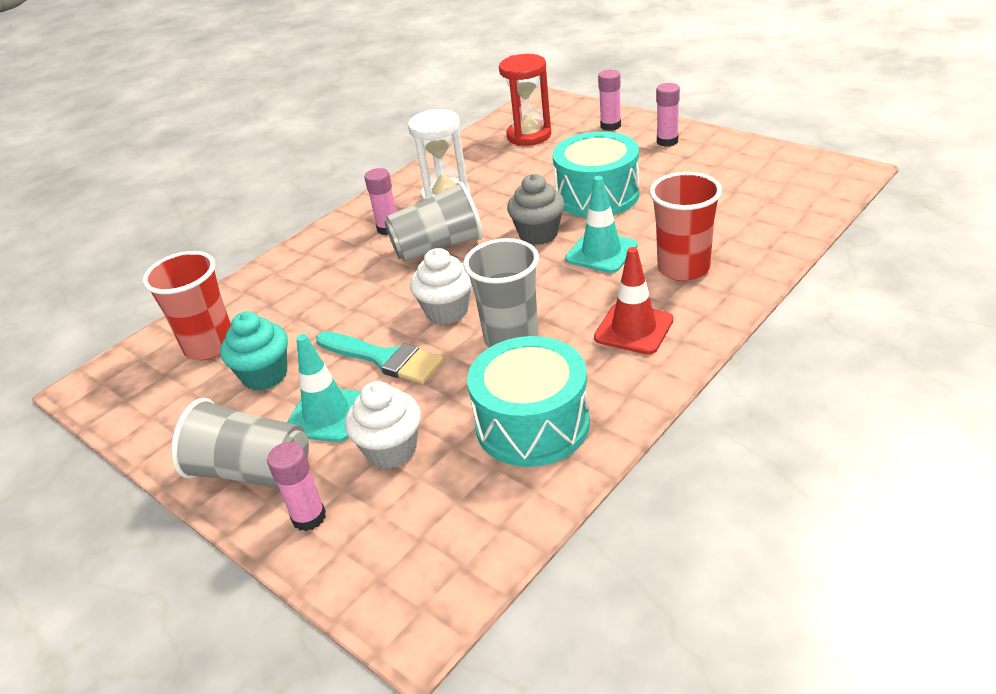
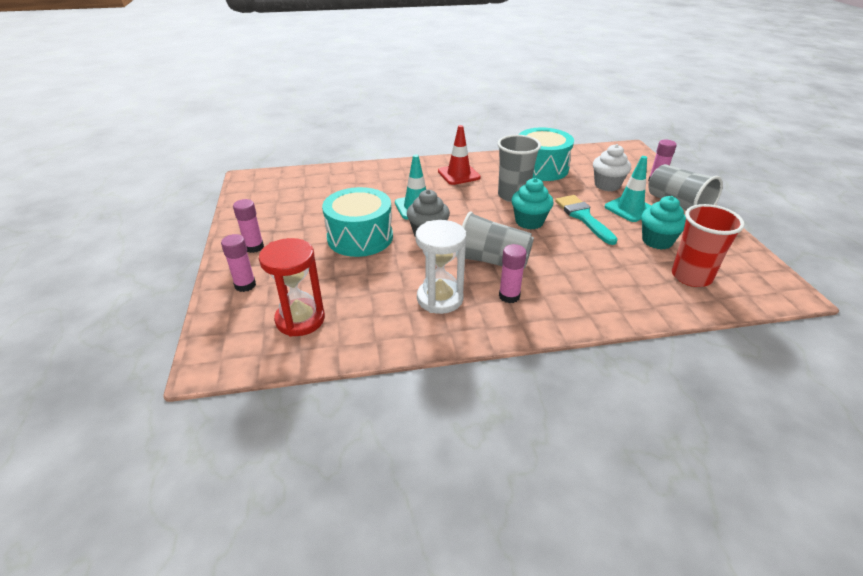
camera: 145 degrees left, 0 degrees up
white cupcake [410,248,472,325] -> turquoise cupcake [511,178,554,229]
red cup [650,172,722,281] -> none

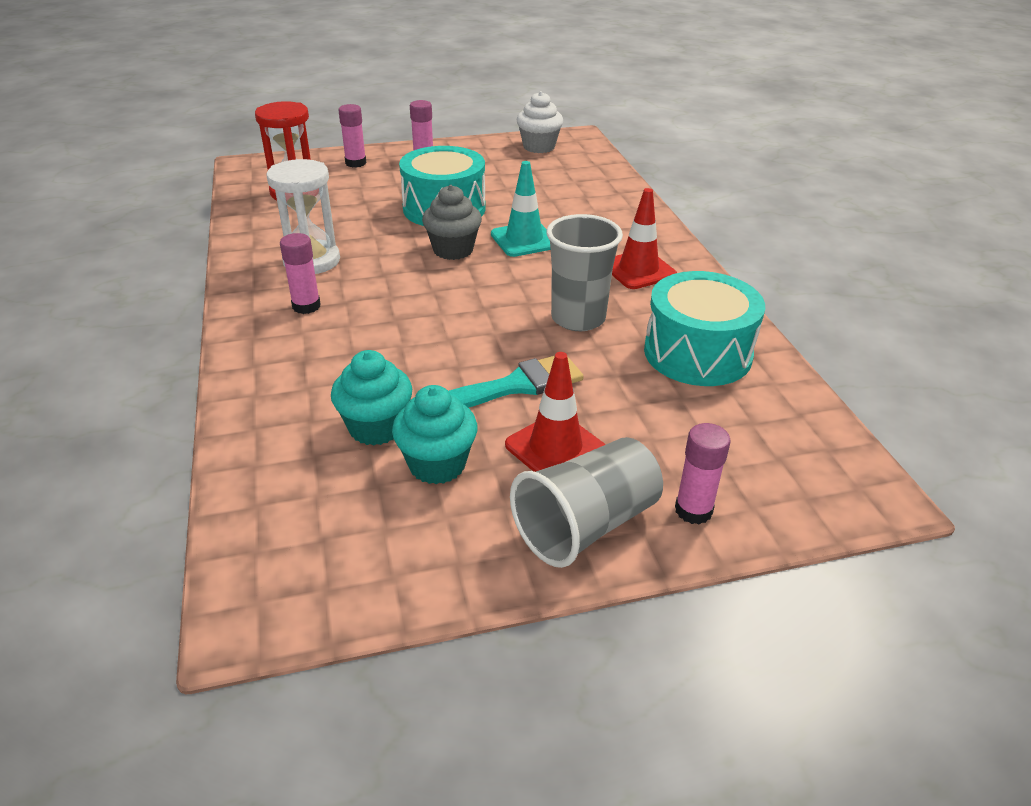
camera: 85 degrees right, 0 degrees up
grey cup [456,211,534,269] -> none
turquoise cupcake [511,178,554,229] -> turquoise cupcake moved to [331,350,412,446]
white cupcake [593,144,631,191] -> white cupcake moved to [516,91,563,153]
turquoise traffic cone [605,156,651,222] -> red traffic cone [505,352,605,472]
red cup [672,204,745,287] -> none

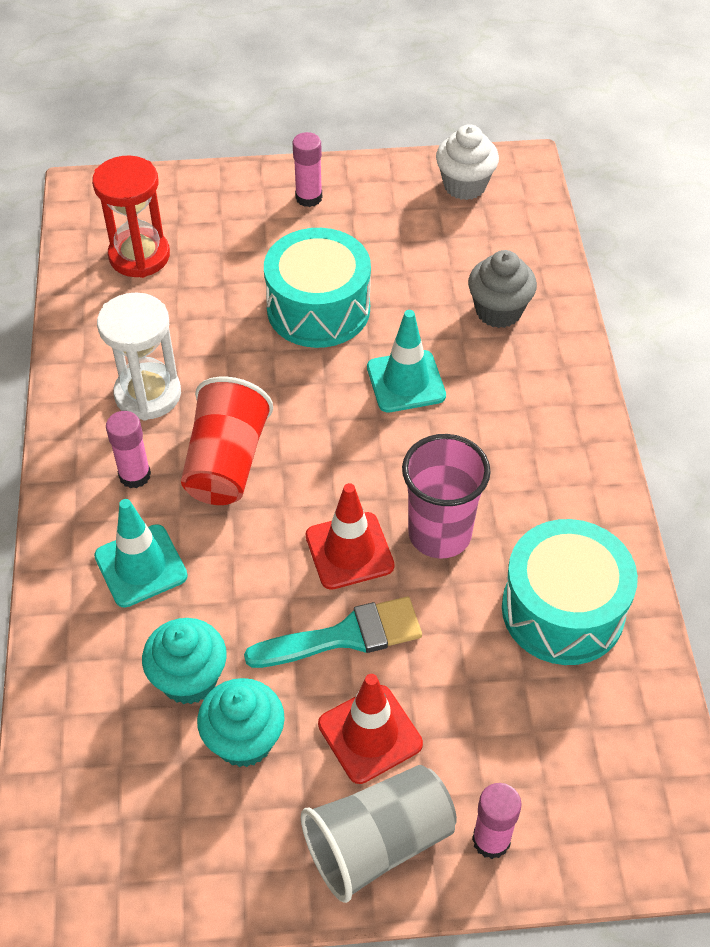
camera: 10 degrees right, 15 degrees up
pink glue stick [338,104,366,168] -> none
grey cupcake [422,185,482,260] -> grey cupcake moved to [468,250,537,328]
grey cup [547,214,623,331] -> pink cup [402,434,491,558]
red traffic cone [612,188,677,289] -> red traffic cone moved to [306,483,395,590]
none -> turquoise traffic cone [94,499,188,608]
none -> red cup [181,377,273,505]

